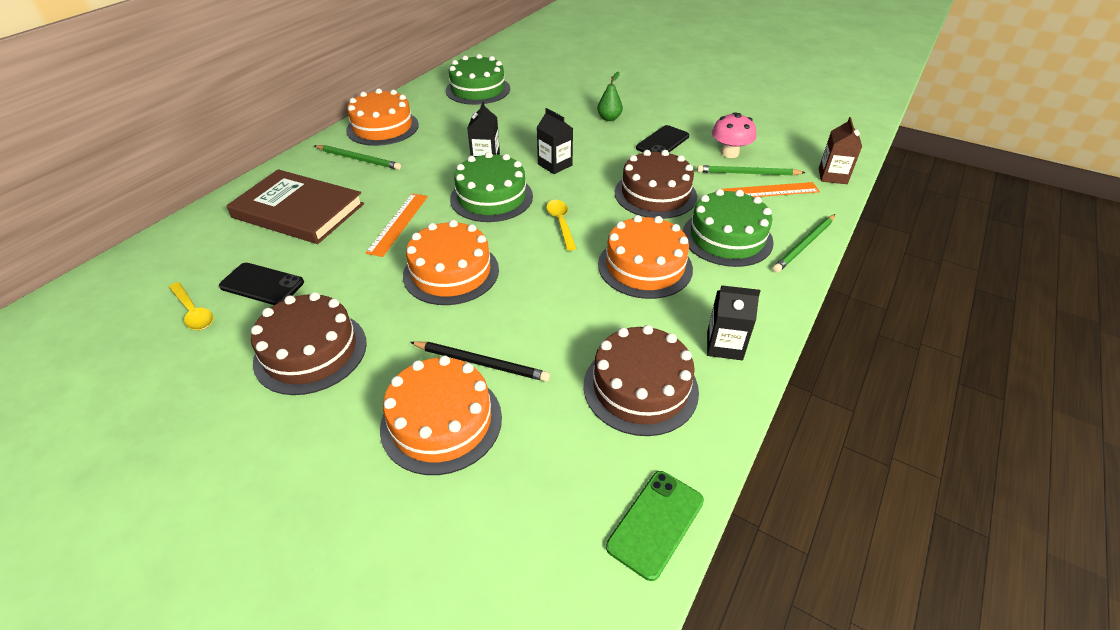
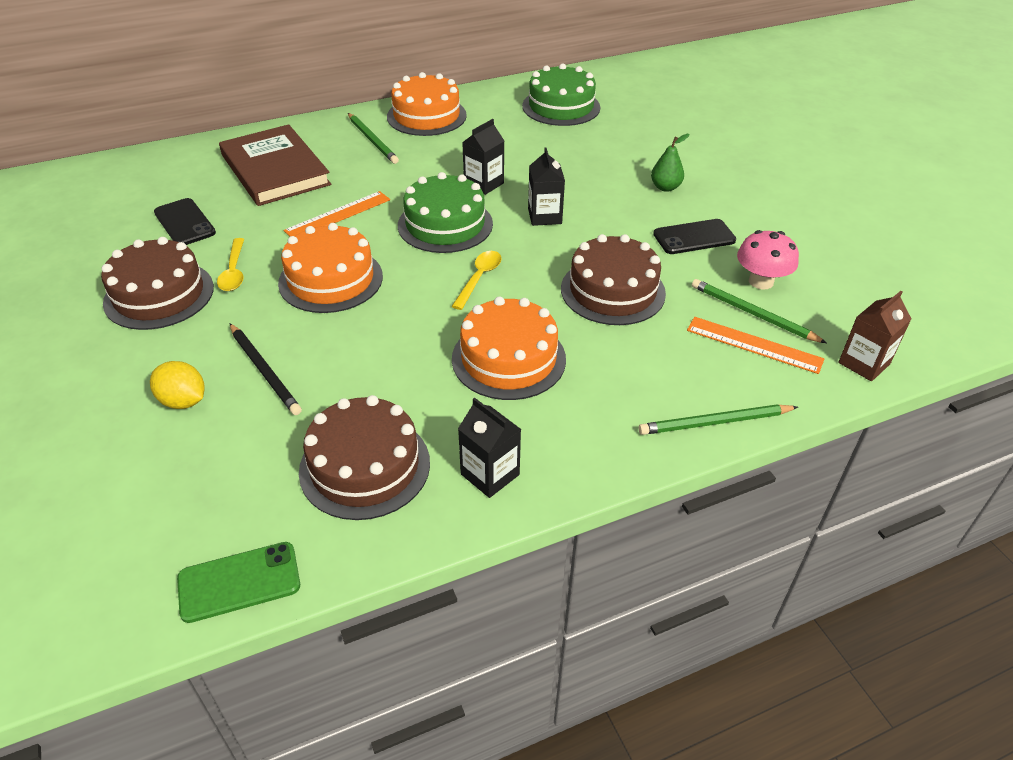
camera: 35 degrees right, 0 degrees up
yellow spoon [169,282,213,330] -> yellow spoon moved to [217,238,244,291]
orange cake [380,356,502,475] -> yellow lemon [150,361,205,409]
green cake [683,189,774,267] -> none

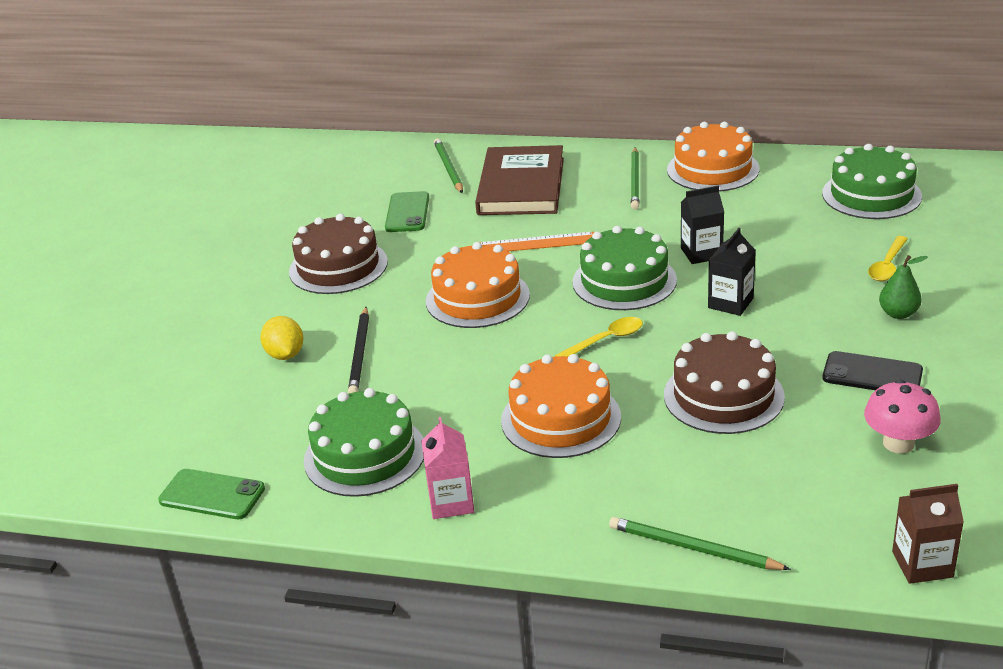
camera: 40 degrees right, 10 degrees down
black phone [154,198,216,245] -> green phone [385,191,429,232]
yellow spoon [217,238,244,291] -> yellow spoon moved to [868,236,908,281]
brown cake [299,395,430,520] -> green cake [304,388,424,497]
black carton [458,398,521,498] -> pink carton [421,417,474,519]
orange ruler [687,317,824,374] -> none
green pencil [692,279,827,343] -> green pencil moved to [434,138,463,193]

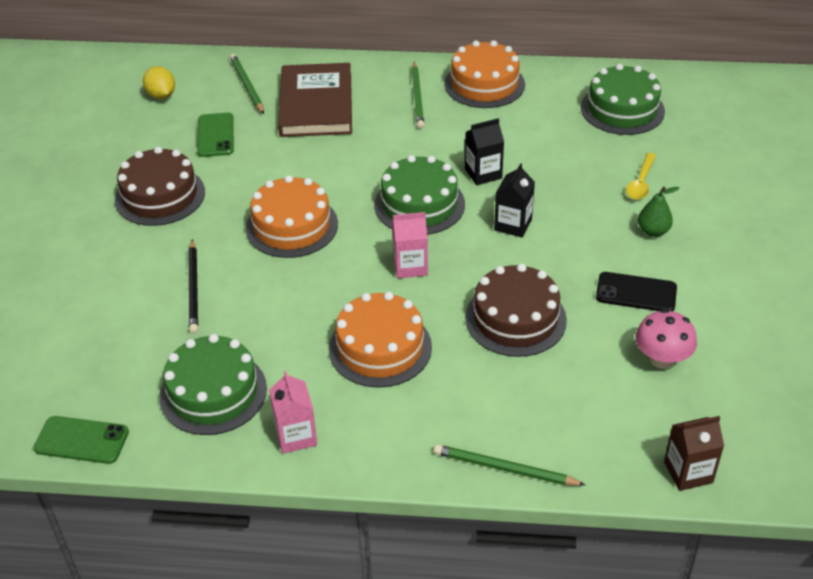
camera: 10 degrees left, 10 degrees up
yellow lemon [260,316,303,360] -> yellow lemon moved to [143,66,175,99]
orange ruler [479,232,594,251] -> none
yellow spoon [555,317,643,357] -> pink carton [392,212,428,279]

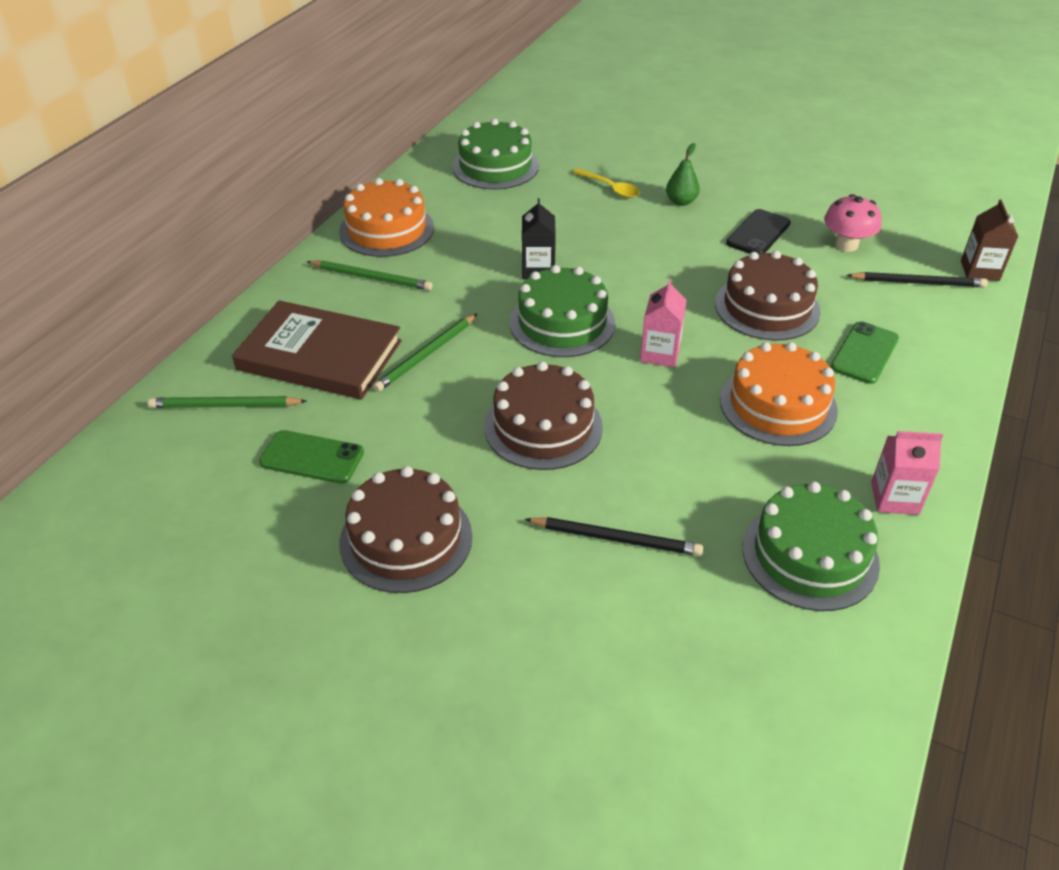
camera: 70 degrees left, 0 degrees up
green phone [33,416,129,464] -> green phone moved to [831,321,899,384]
yellow lemon [143,66,175,99] -> none
orange cake [246,175,338,258] -> brown cake [484,361,603,470]
green pencil [434,444,586,486] -> green pencil moved to [373,313,478,392]
black carton [494,163,535,238] -> none
none -> black pencil [846,272,988,288]

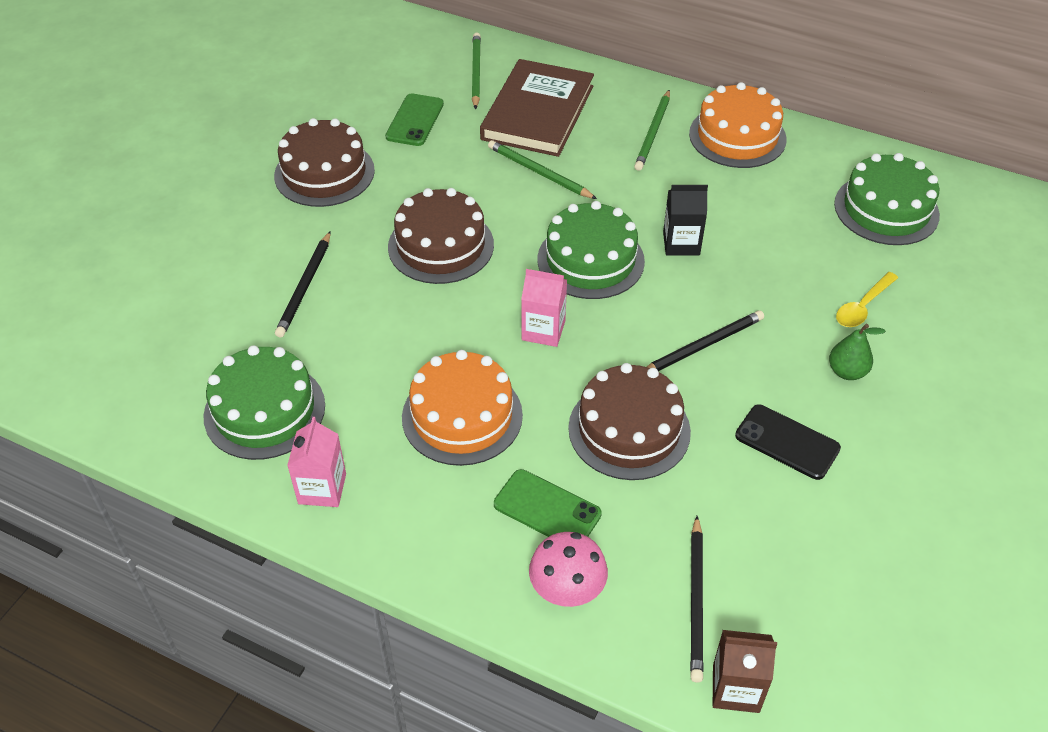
camera: 90 degrees right, 5 degrees up
pink mushroom [824,194,882,252] -> pink mushroom moved to [529,532,608,607]
none -> black pencil [647,311,764,371]

